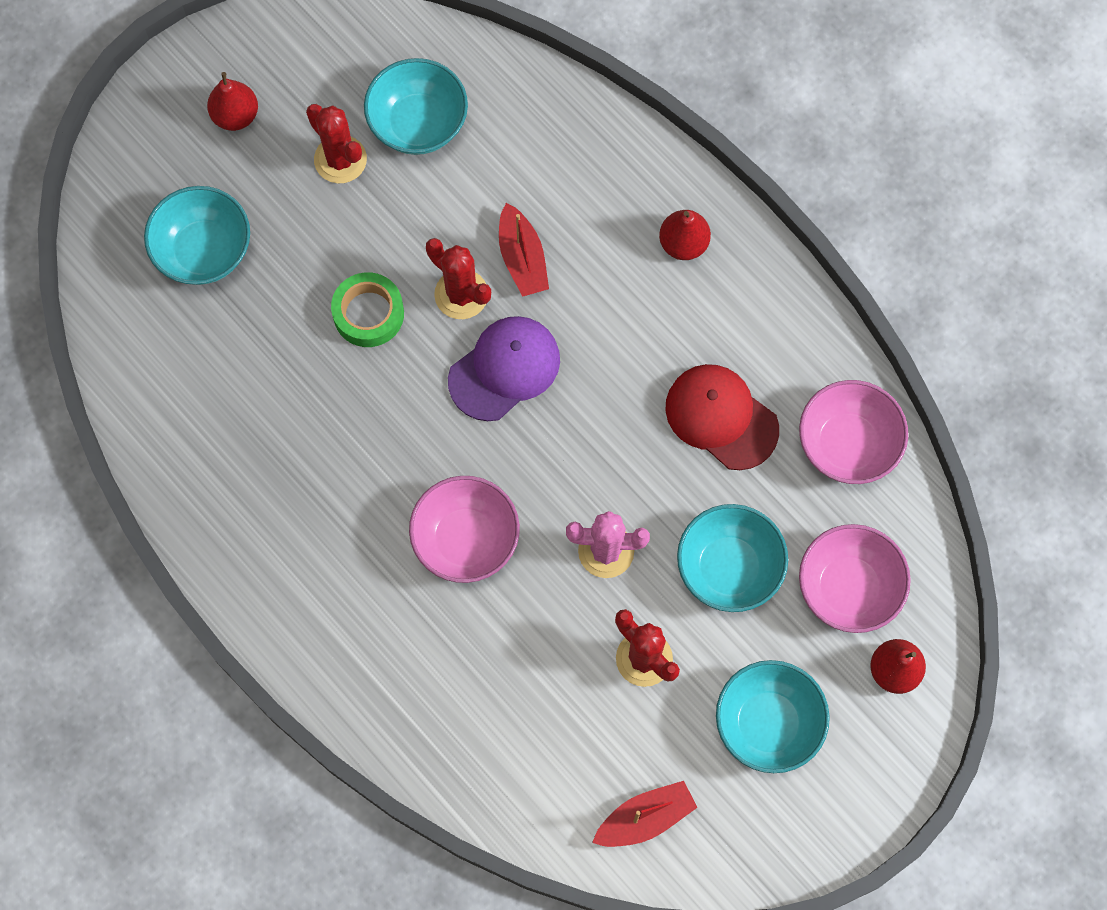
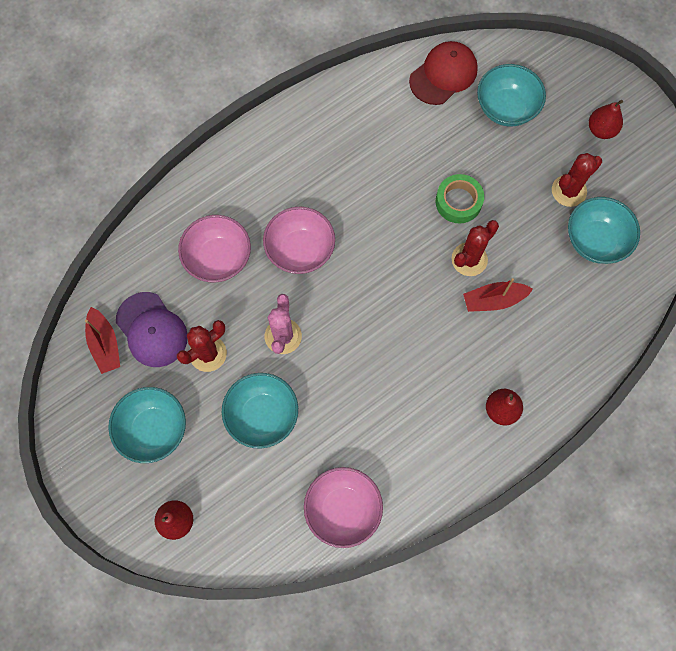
camera: 95 degrees right, 0 degrees up
purple cap [448,316,560,421] -> purple cap moved to [116,292,187,367]
red cap [665,364,779,470] -> red cap moved to [409,41,478,105]
pink bowl [799,524,911,633] -> pink bowl moved to [178,215,251,282]

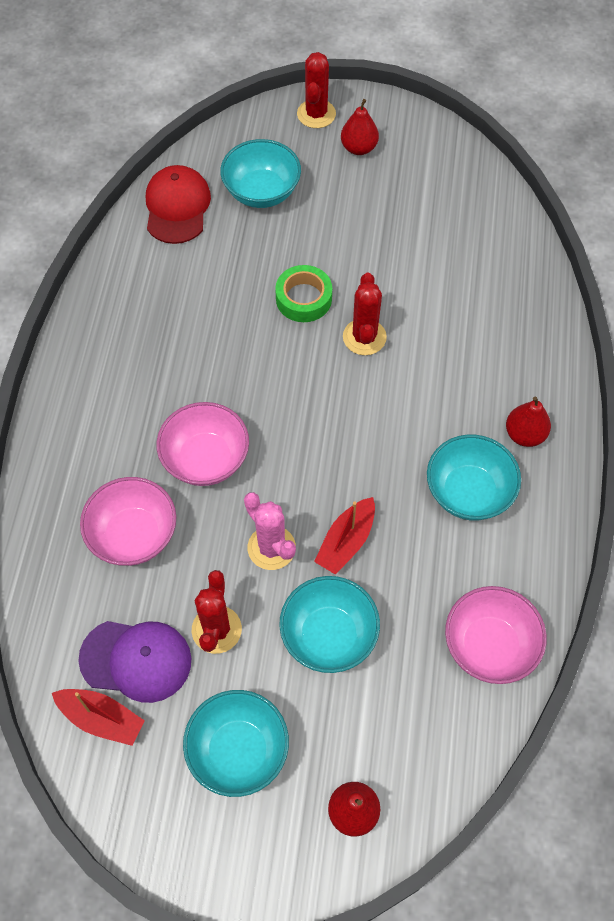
camera: 45 degrees left, 10 degrees down
red boat [463,278,533,312] -> red boat moved to [314,497,375,575]
red cactus [552,153,602,207] -> red cactus moved to [297,52,336,128]
turquoise bowl [568,197,640,264] -> turquoise bowl moved to [427,435,521,520]

